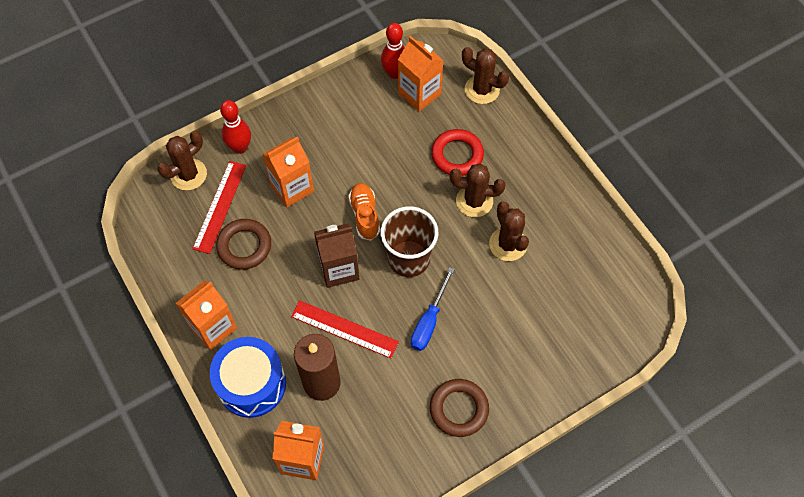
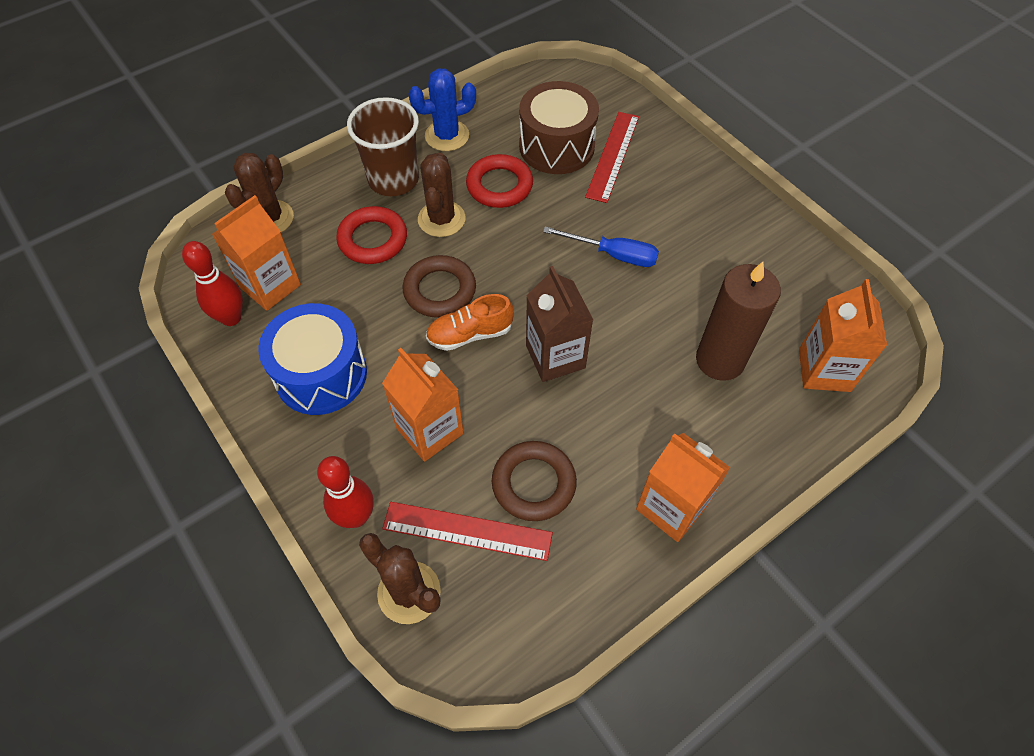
camera: 95 degrees left, 5 degrees down
blue drum [210,337,286,418] -> blue drum moved to [258,303,367,415]
red ruler [291,300,399,359] -> red ruler moved to [585,112,639,203]
brown cup [381,206,438,277] -> brown cup moved to [347,97,419,196]
brown ring [430,379,489,437] -> brown ring moved to [403,255,476,318]
brown cactus [489,202,529,261] -> red ring [466,154,533,208]
none -> blue cactus [409,68,476,151]
none -> brown drum [519,81,599,174]

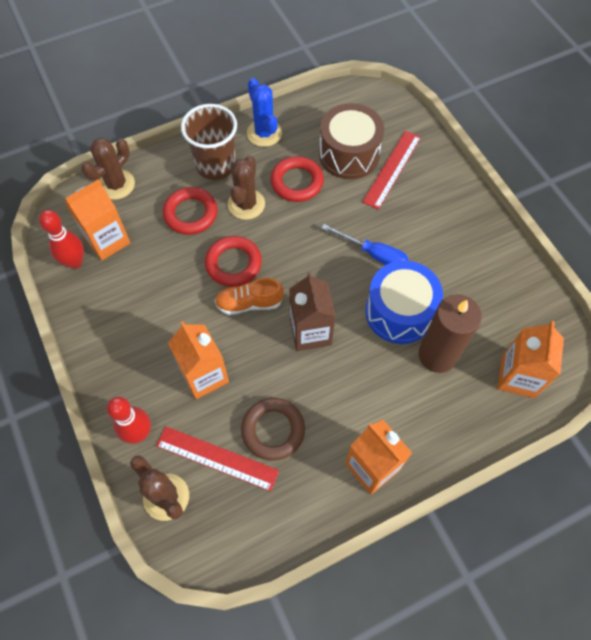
camera: 10 degrees right, 5 degrees up
blue drum [258,303,367,415] -> blue drum moved to [365,261,443,344]
brown ring [403,255,476,318] -> red ring [205,236,262,287]
blue cactus [409,68,476,151] -> blue cactus turned 75 degrees clockwise [247,78,282,147]

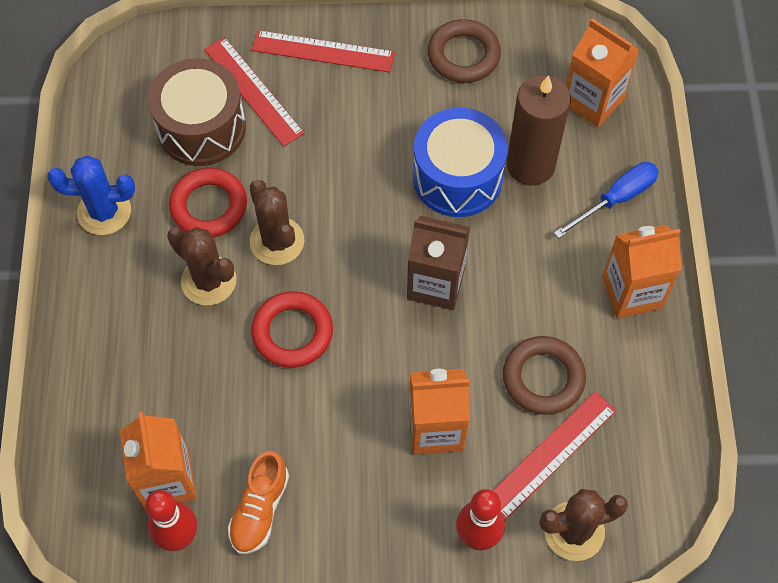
camera: 65 degrees left, 0 degrees up
brown cactus [81,138,135,200] -> brown cactus moved to [249,180,304,265]
red ring [163,187,217,235] -> none
brown cup [181,104,237,180] -> none
orange shoe [215,278,284,315] -> orange shoe moved to [228,451,289,554]
blue screwdriver [322,224,408,265] -> blue screwdriver moved to [554,162,659,238]
none -> red ruler [252,30,395,73]
none -> brown ring [428,19,501,83]

